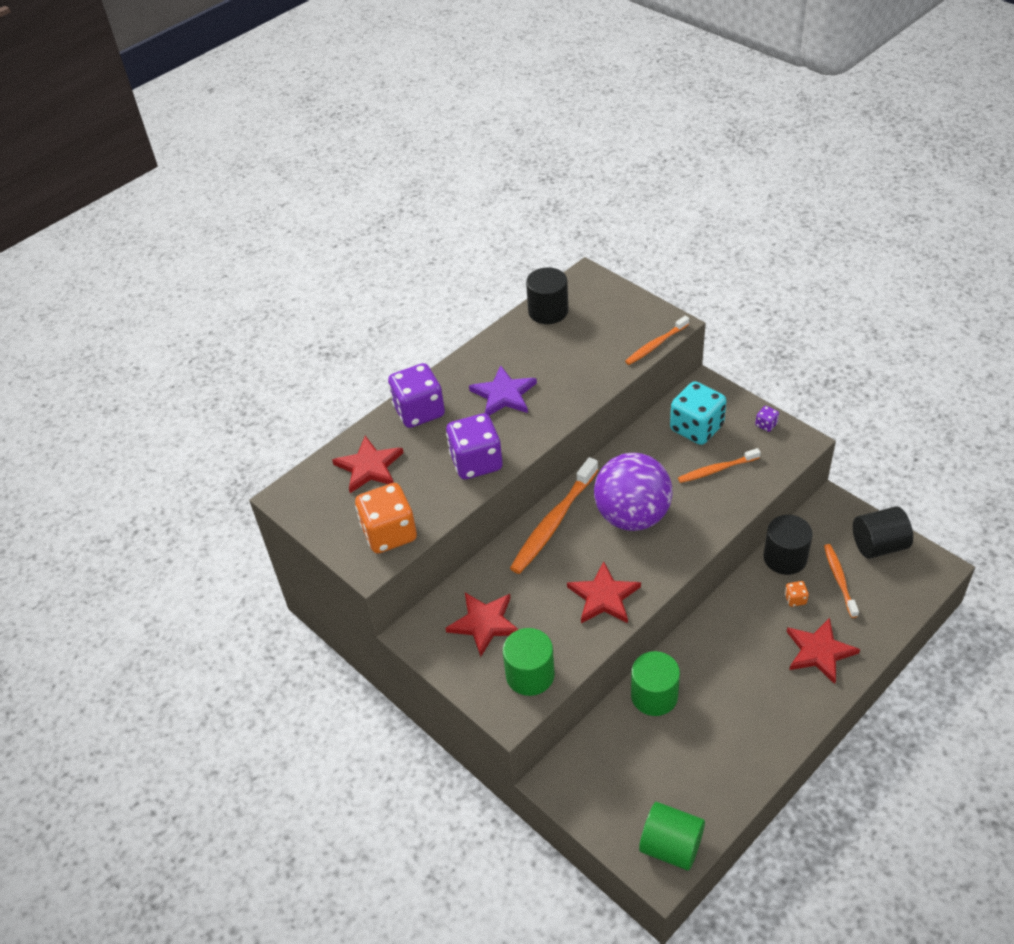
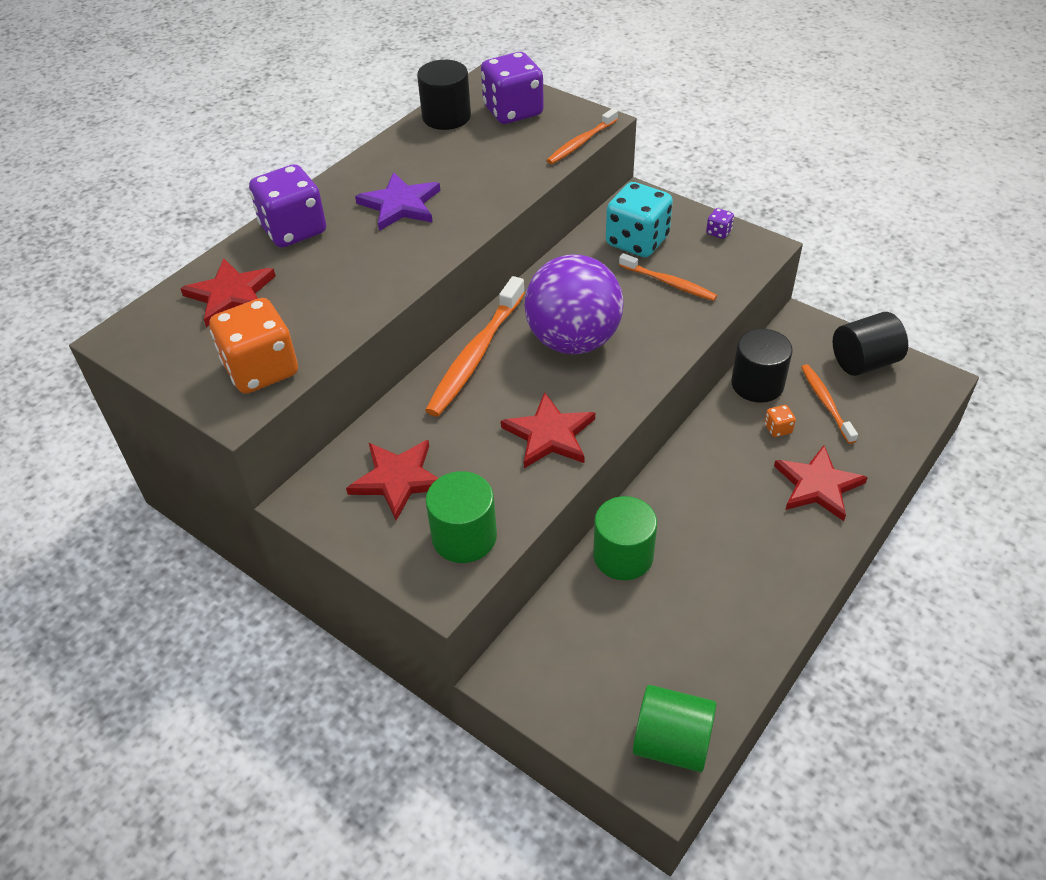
camera: 10 degrees left, 0 degrees up
purple dice [446,413,503,480] -> purple dice moved to [481,52,544,124]
orange toothbrush [678,448,761,483] -> orange toothbrush turned 120 degrees counterclockwise [619,253,717,301]

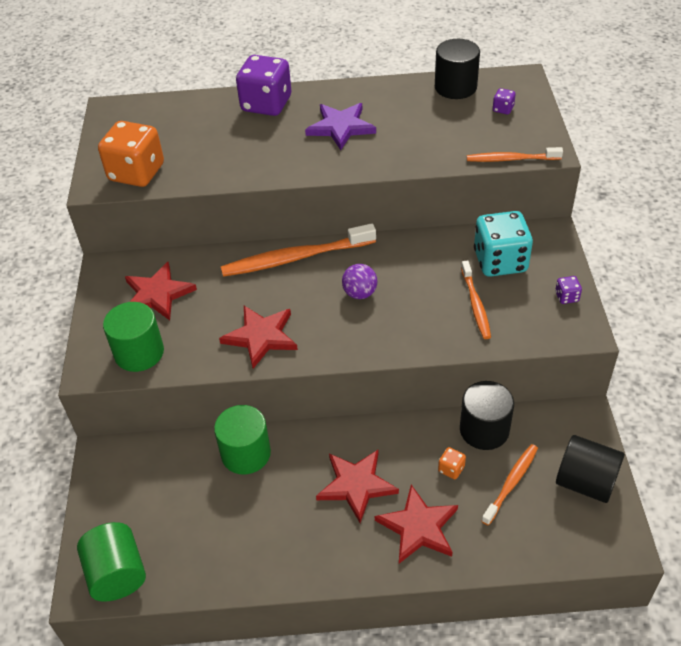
camera: 50 degrees right, 0 degrees up
red star [180,258,276,327] -> red star moved to [316,450,399,523]
purple dice [481,52,544,124] -> purple dice [493,88,516,114], size x0.41
purple ball [524,254,624,354] -> purple ball [342,264,377,299], size x0.43

